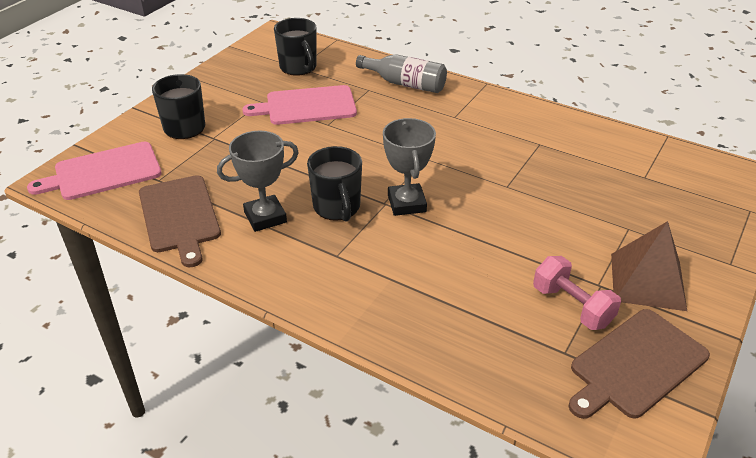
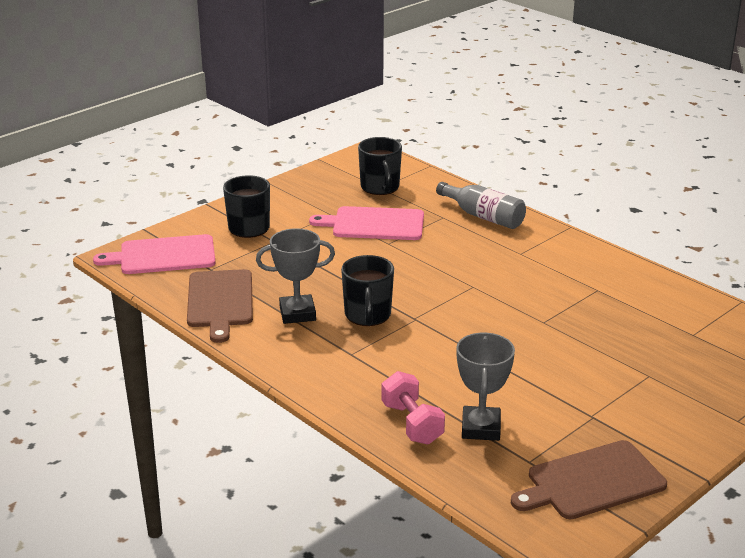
camera: 15 degrees right, 10 degrees down
grey trophy [383,118,436,216] -> grey trophy moved to [456,333,515,441]
pink dumbbell [533,256,621,330] -> pink dumbbell moved to [381,371,445,445]
brown pyramid [611,221,687,311] -> none

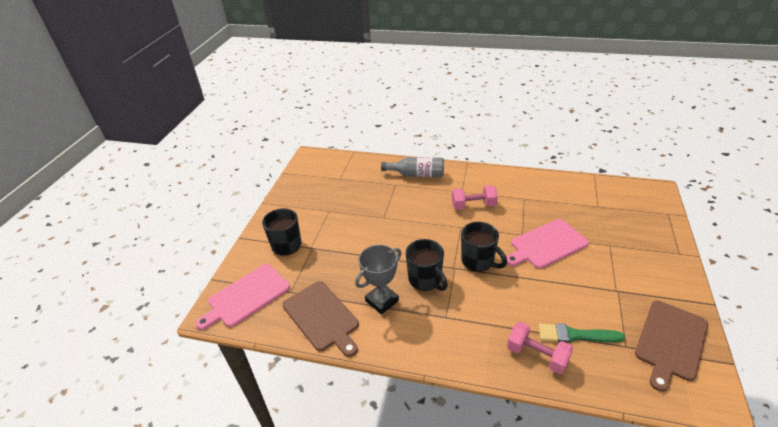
camera: 30 degrees left, 10 degrees up
pink cutting board [309,206,424,240] -> pink cutting board moved to [506,219,589,269]
black mug [358,137,402,195] -> black mug moved to [461,222,507,272]
grey trophy [456,333,515,441] -> green brush [538,323,625,343]
none -> pink dumbbell [452,185,498,210]

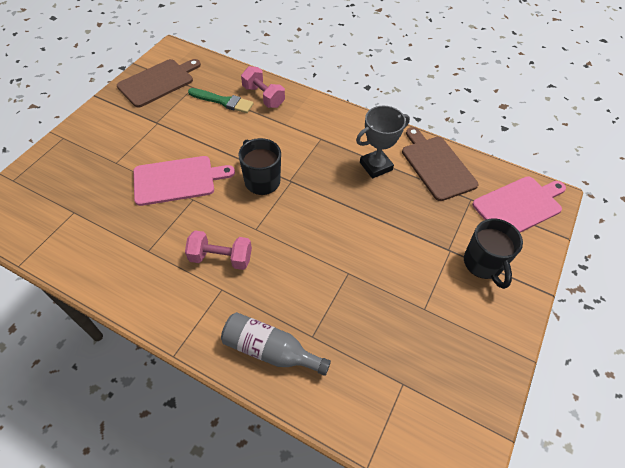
camera: 170 degrees left, 15 degrees up
black mug [405,239,448,291] -> none

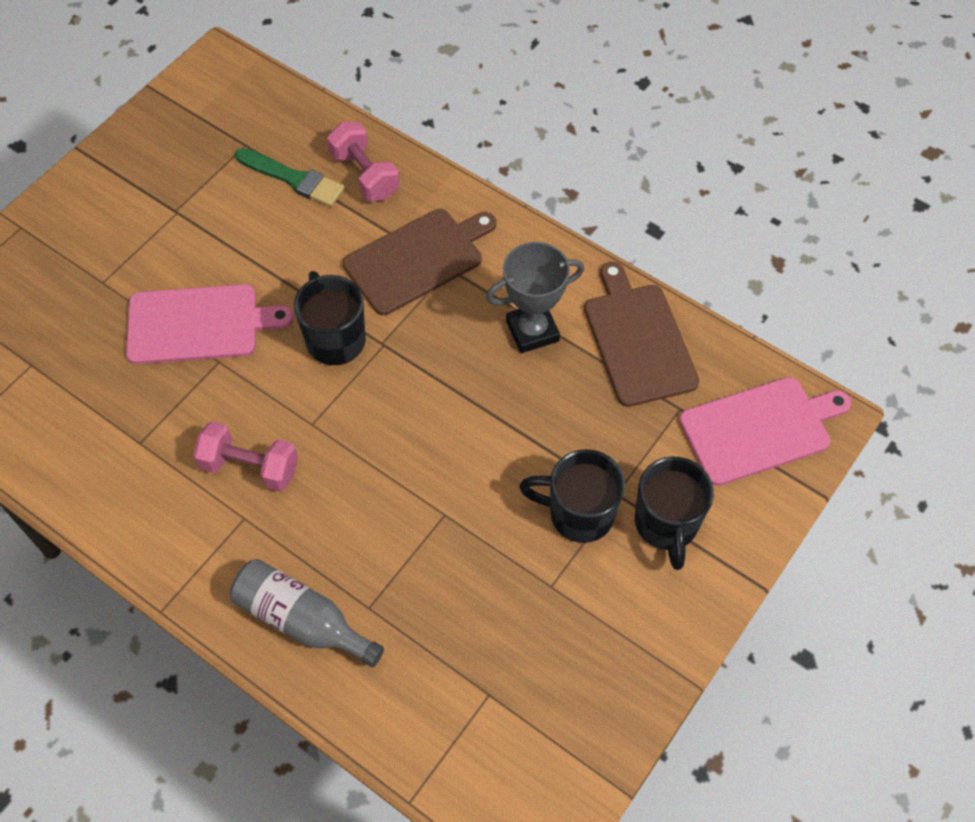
camera: 10 degrees right, 5 degrees up
brown cutting board [117,59,201,108] -> brown cutting board moved to [343,209,496,315]
none -> black mug [519,449,625,543]

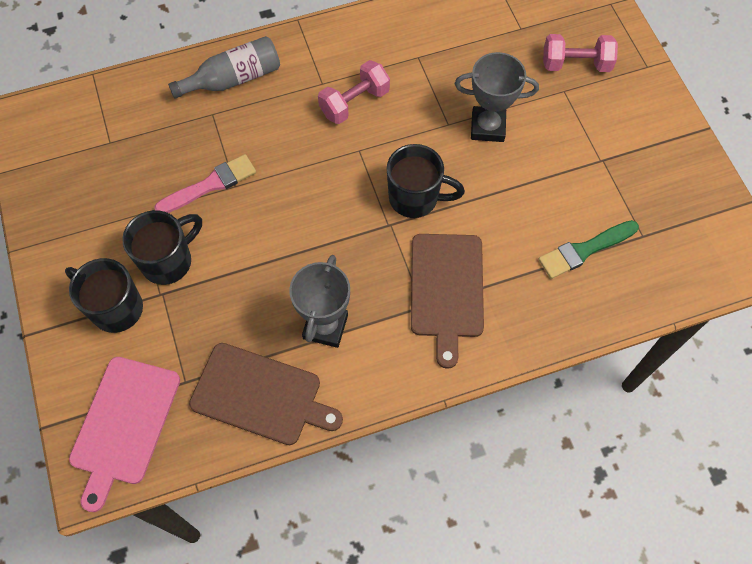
camera: 125 degrees right, 5 degrees up
pink cutting board [126,284,294,364] -> grey trophy [455,52,539,142]
pink dumbbell [327,122,400,201] -> pink dumbbell moved to [543,34,618,72]
none -> pink brush [154,154,256,213]

